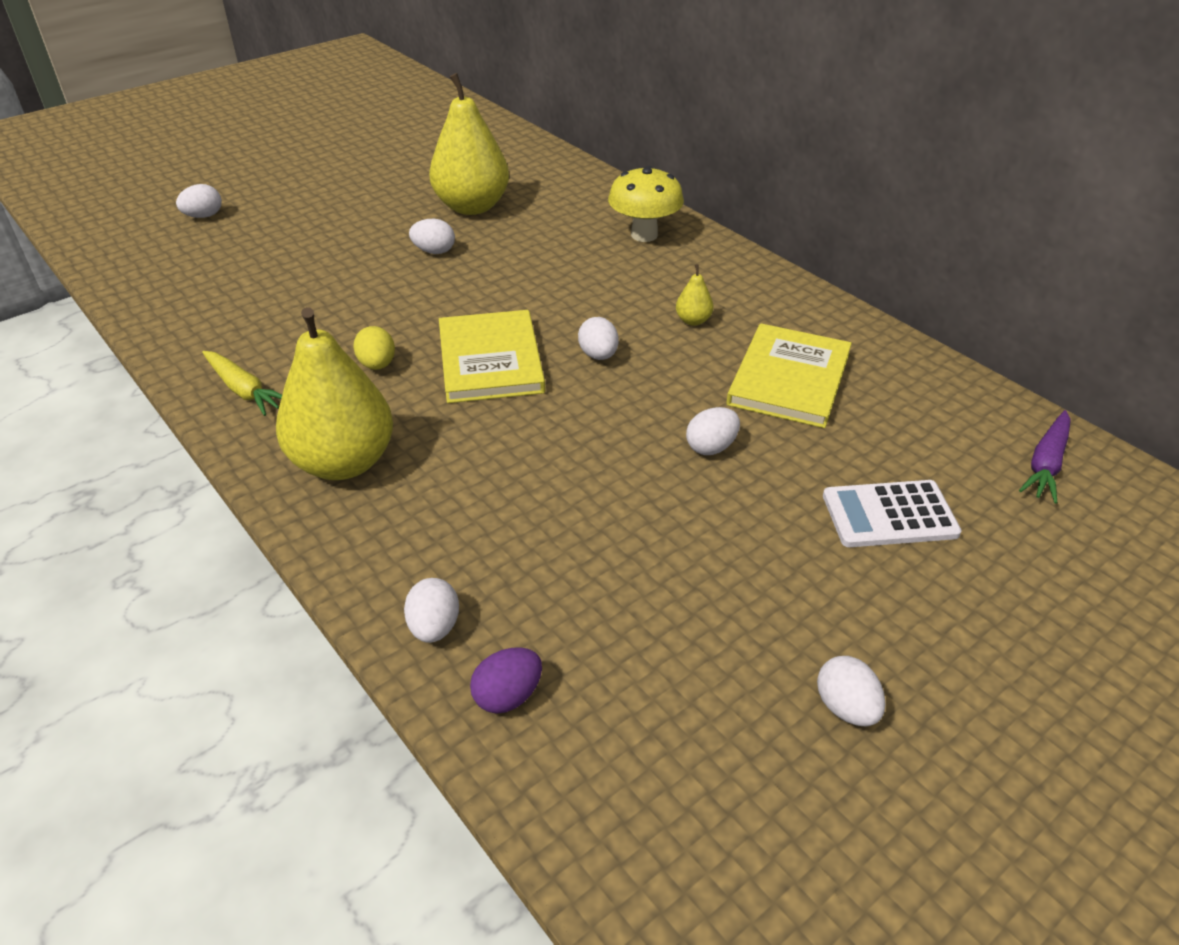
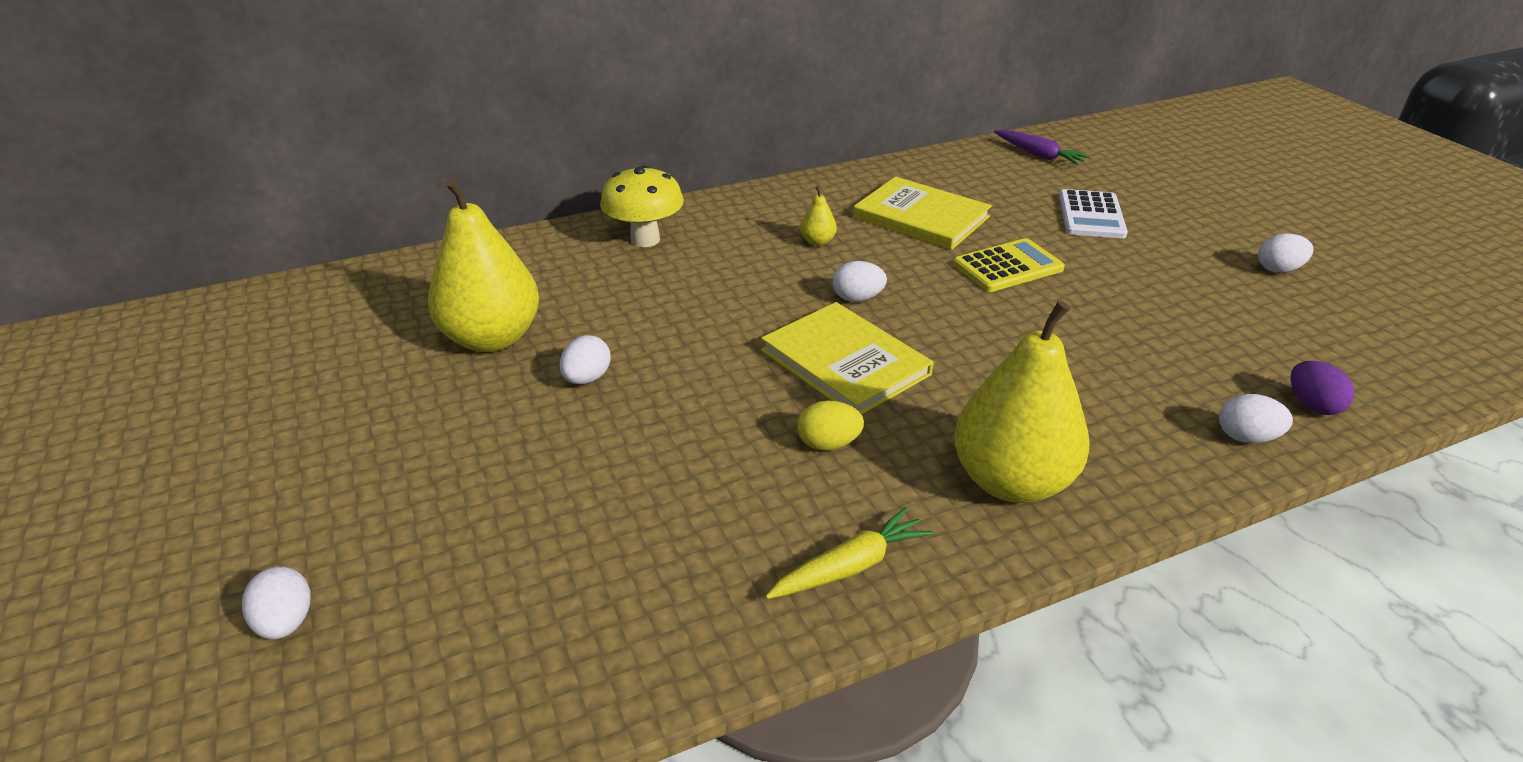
camera: 75 degrees left, 5 degrees down
yellow book [439,310,545,403] -> yellow book turned 45 degrees clockwise [761,302,934,415]
white egg [686,407,740,455] -> yellow calculator [953,238,1065,292]

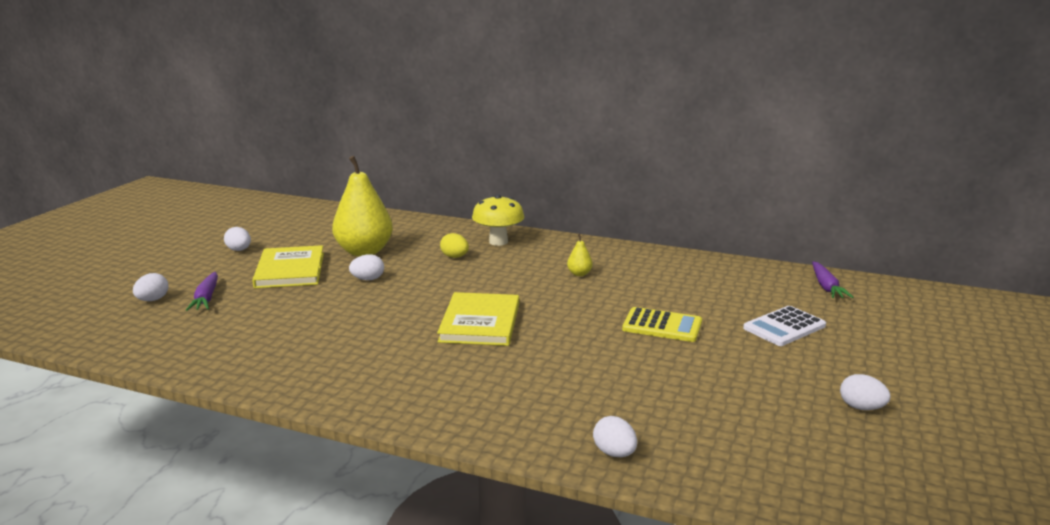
camera: 45 degrees right, 15 degrees down
yellow carrot [765,507,933,599] -> none
yellow egg [797,401,864,450] -> yellow egg moved to [440,233,469,258]
white egg [833,261,887,302] -> white egg moved to [224,227,251,251]
yellow book [853,177,992,250] -> yellow book moved to [252,245,324,288]
yellow pear [954,300,1089,503] -> none
purple egg [1291,361,1355,415] -> none
none -> purple carrot [186,272,218,311]

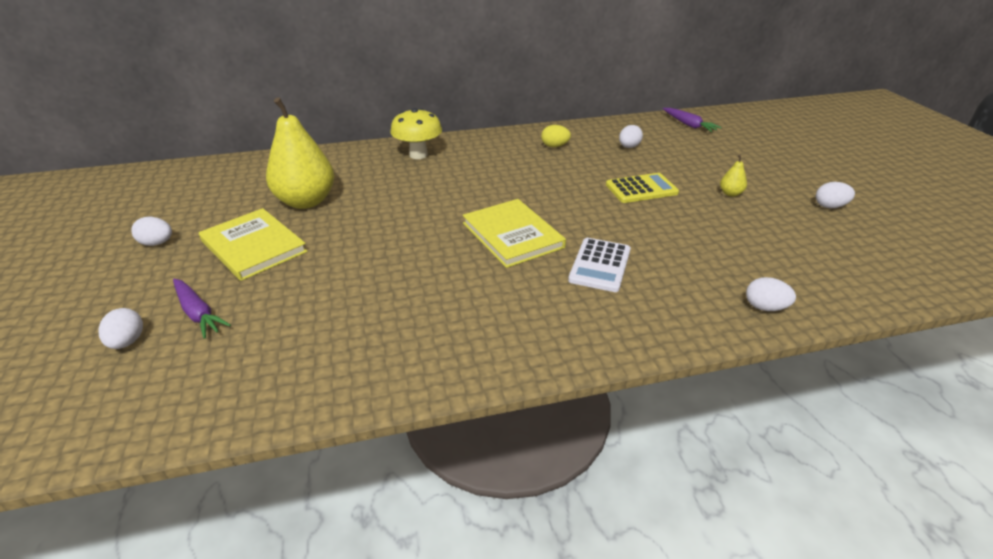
camera: 35 degrees left, 15 degrees up
white egg [349,254,384,280] -> white egg moved to [619,125,643,148]
yellow egg [440,233,469,258] -> yellow egg moved to [541,125,571,147]
yellow pear [567,234,593,276] -> yellow pear moved to [720,155,747,197]
white calculator [743,306,826,346] -> white calculator moved to [568,238,631,292]

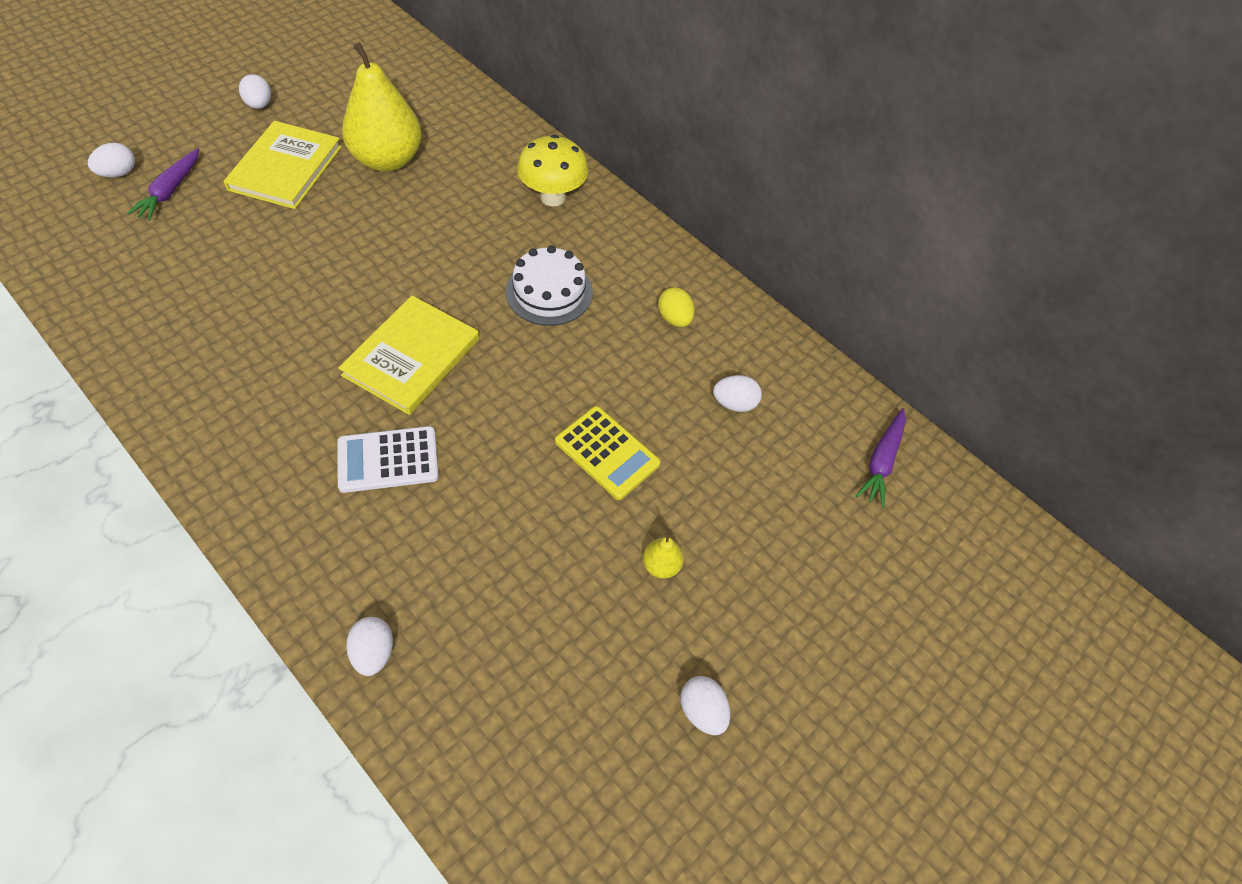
camera: 55 degrees right, 20 degrees up
none -> white cake [506,245,593,326]

